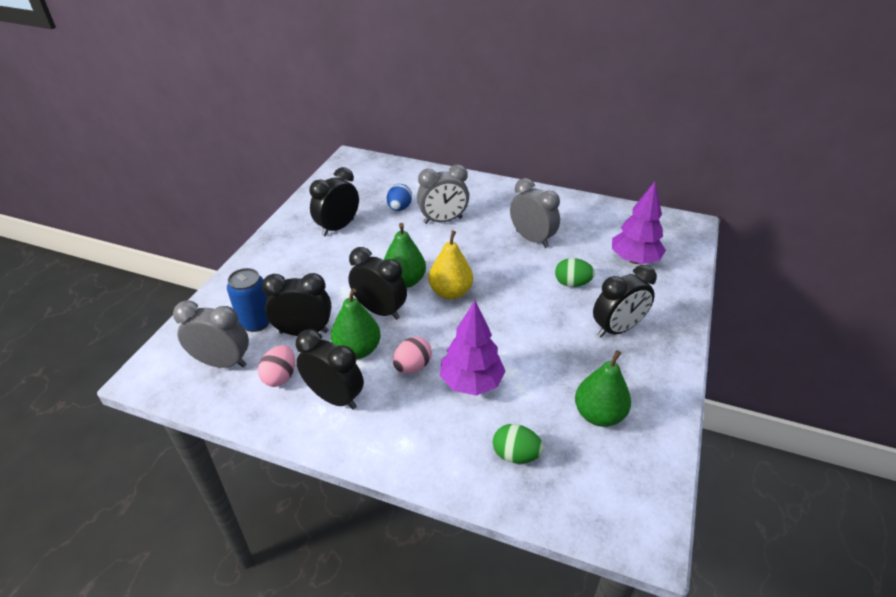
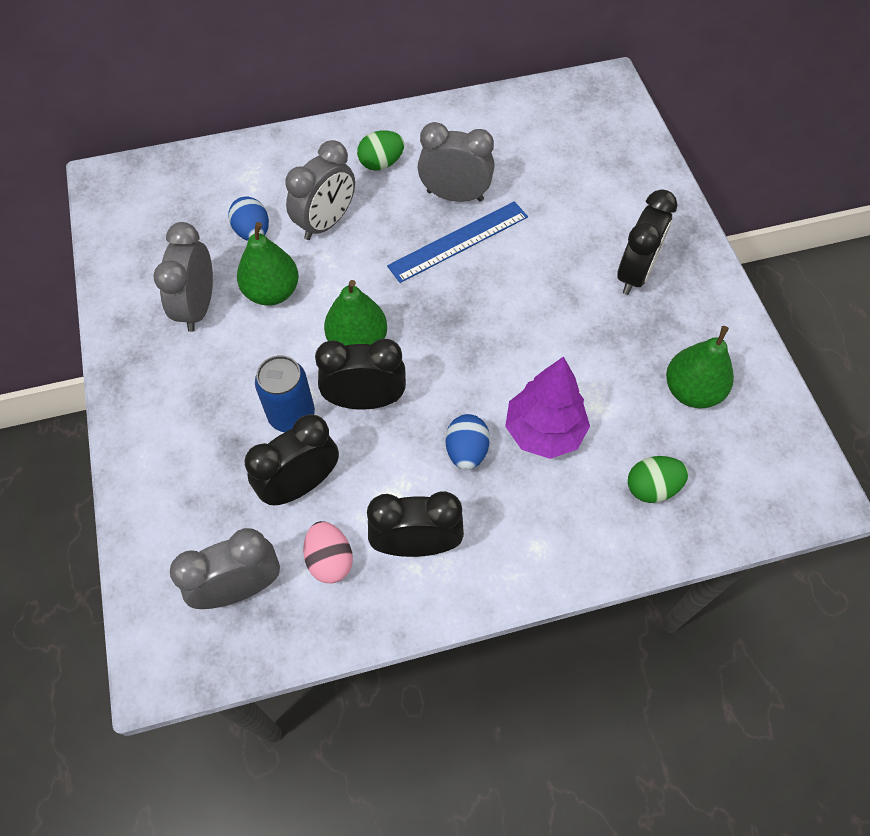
camera: 35 degrees left, 20 degrees up
blue can [227,268,270,332] -> blue can moved to [255,355,315,432]
black clock [309,167,359,236] -> grey clock [153,222,213,332]
green pear [331,288,381,359] -> green pear moved to [237,222,299,306]
pink egg [393,337,432,373] -> blue egg [446,414,490,470]
yellow pear [428,230,473,300] -> none
green egg [555,258,595,287] -> green egg moved to [357,131,404,171]
purple tree [612,182,666,264] -> none
none -> blue ruler [387,201,528,283]

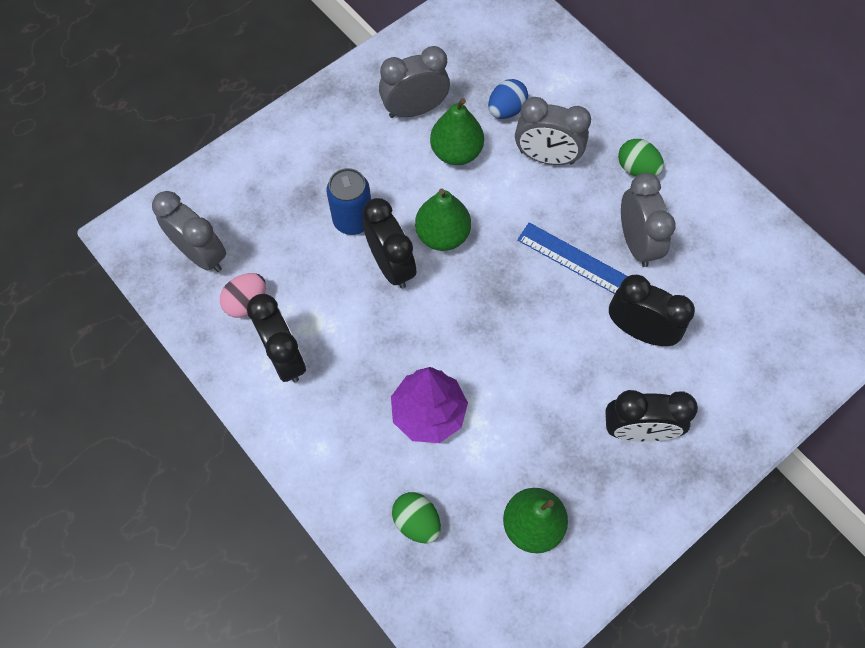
camera: 65 degrees right, 5 degrees up
black clock [245,414,339,505] -> black clock moved to [609,275,695,346]
blue egg [446,414,490,470] -> none

